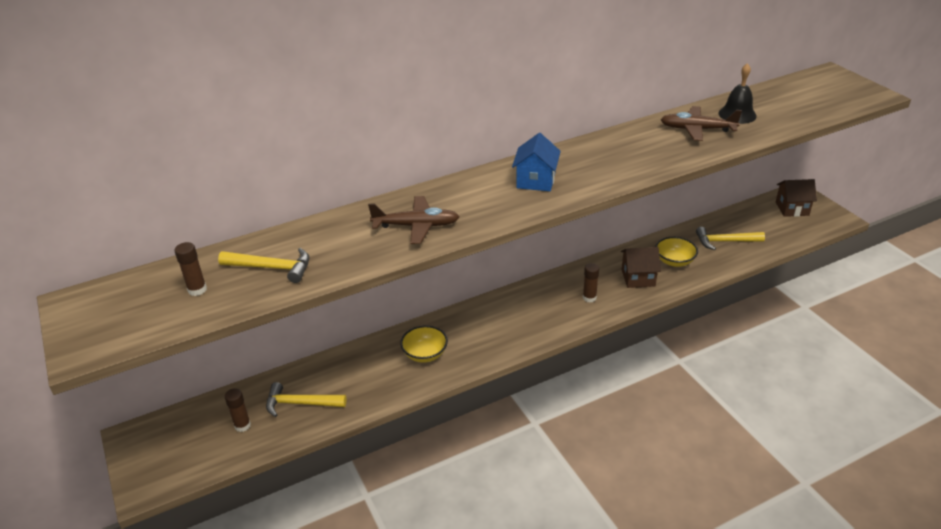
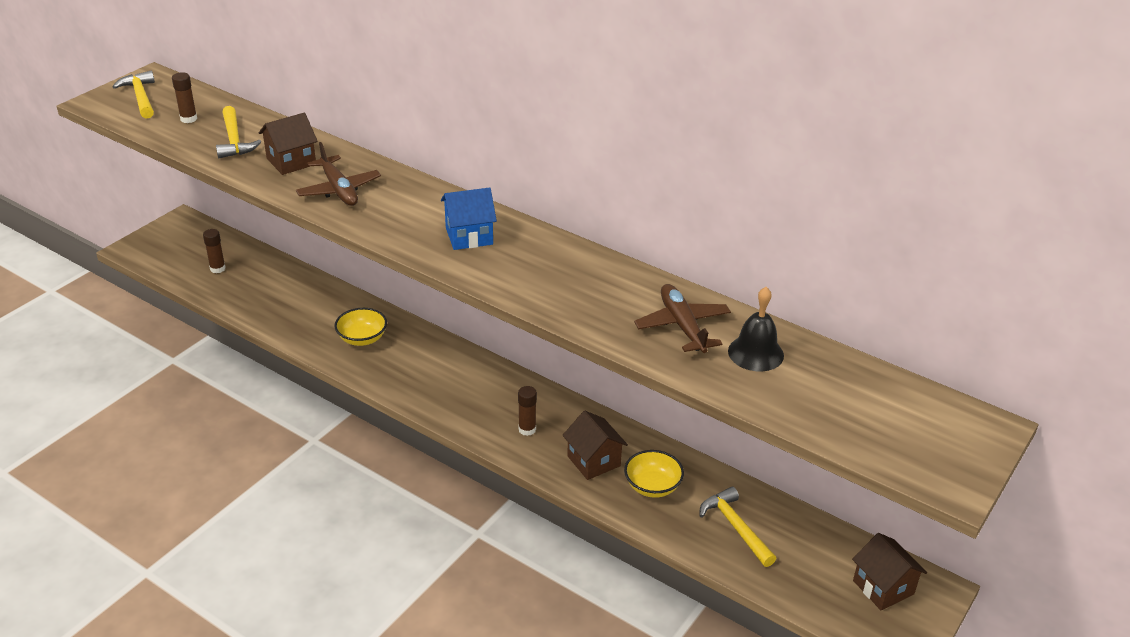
camera: 60 degrees right, 0 degrees up
yellow hammer [266,382,346,417] -> yellow hammer moved to [112,71,155,119]
none -> brown house [259,113,318,175]

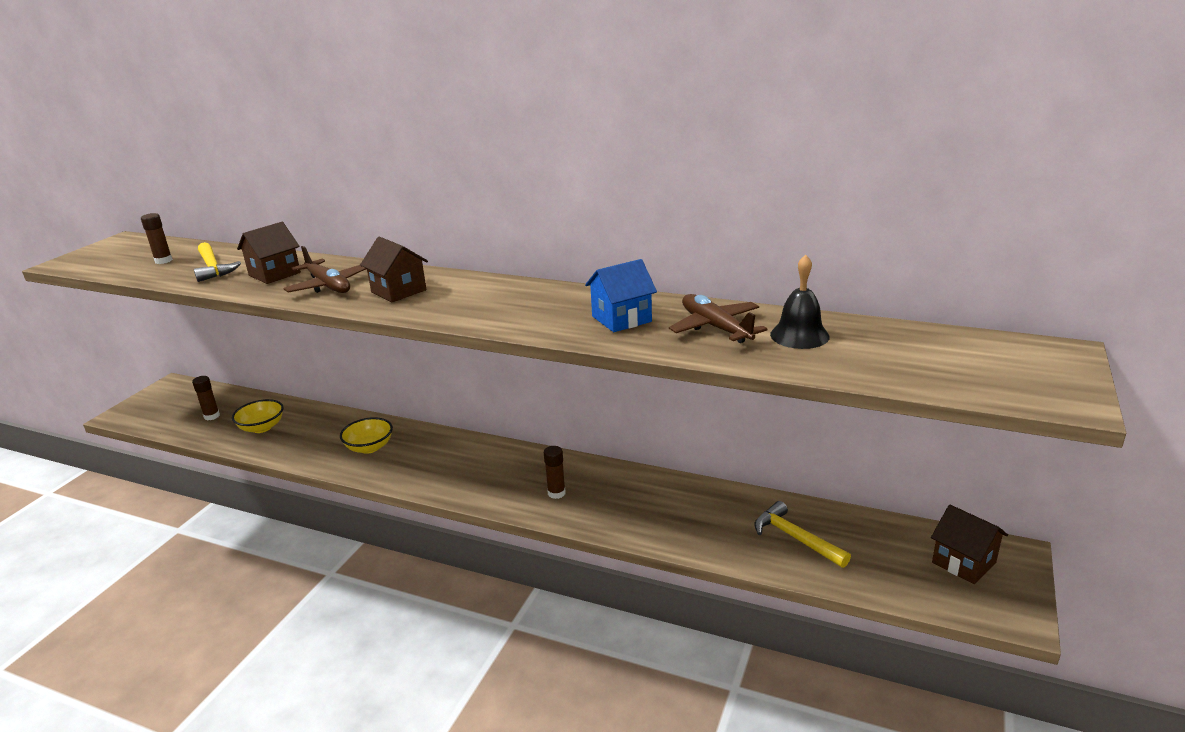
camera: 10 degrees left, 10 degrees down
yellow hammer [112,71,155,119] -> none
blue house [441,187,497,250] -> blue house moved to [585,259,657,332]
brown house [563,411,628,480] -> brown house moved to [360,237,428,302]
yellow bowl [624,450,684,498] -> yellow bowl moved to [232,399,283,433]

